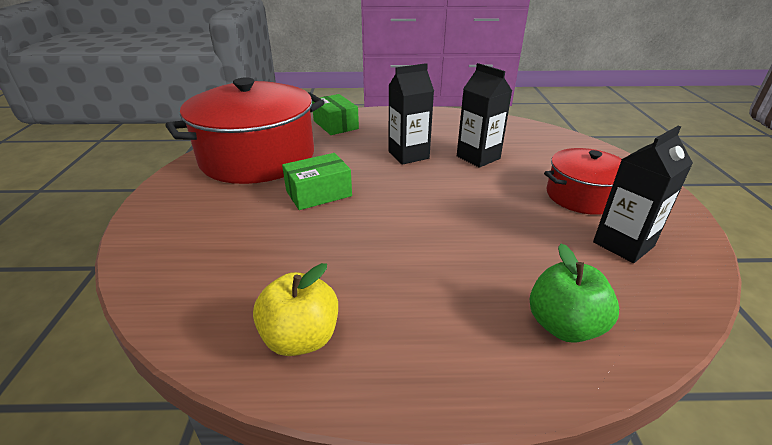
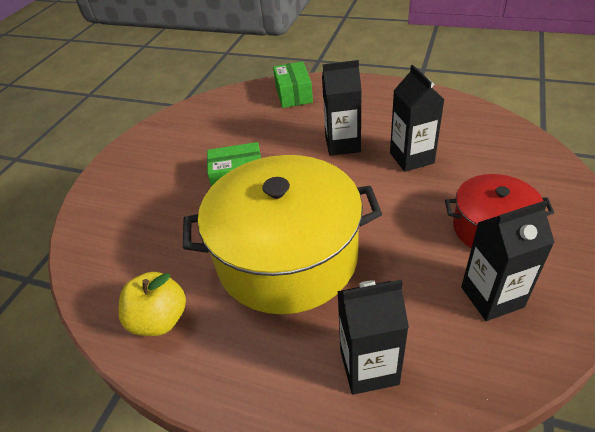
camera: 25 degrees right, 10 degrees up
red pot [165,77,325,184] -> none
green apple [530,244,619,343] -> black carton [337,280,409,395]
none -> yellow pot [183,155,382,314]

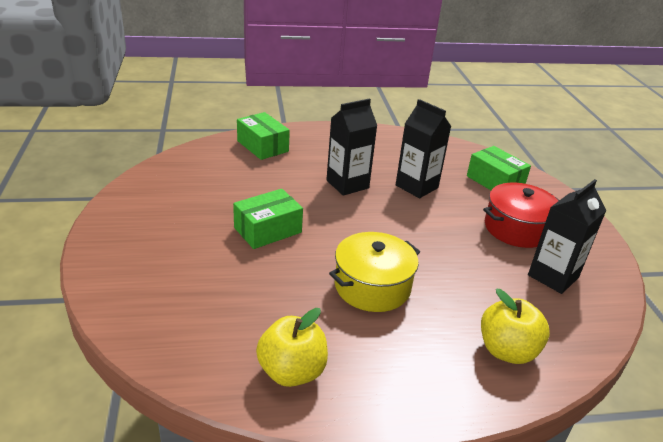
camera: 35 degrees left, 10 degrees down
yellow pot [183,155,382,314] -> yellow pot [329,232,420,312], size x0.54
black carton [337,280,409,395] -> yellow apple [481,289,550,364]
none -> green box [467,146,531,190]

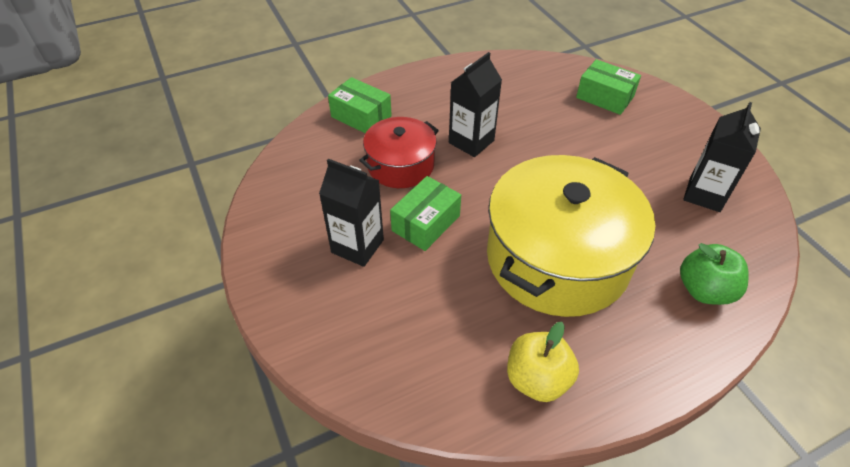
camera: 15 degrees left, 15 degrees up
yellow pot [329,232,420,312] -> yellow pot [487,155,655,317], size x1.86
black carton [396,99,451,198] -> black carton moved to [319,159,384,267]
yellow apple [481,289,550,364] -> green apple [680,243,749,305]
red pot [483,183,559,248] -> red pot moved to [359,117,439,188]

